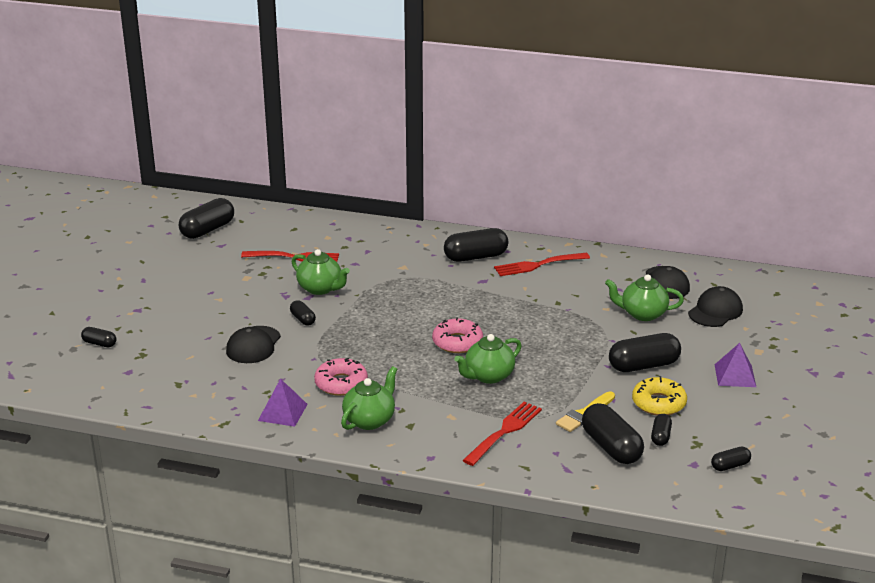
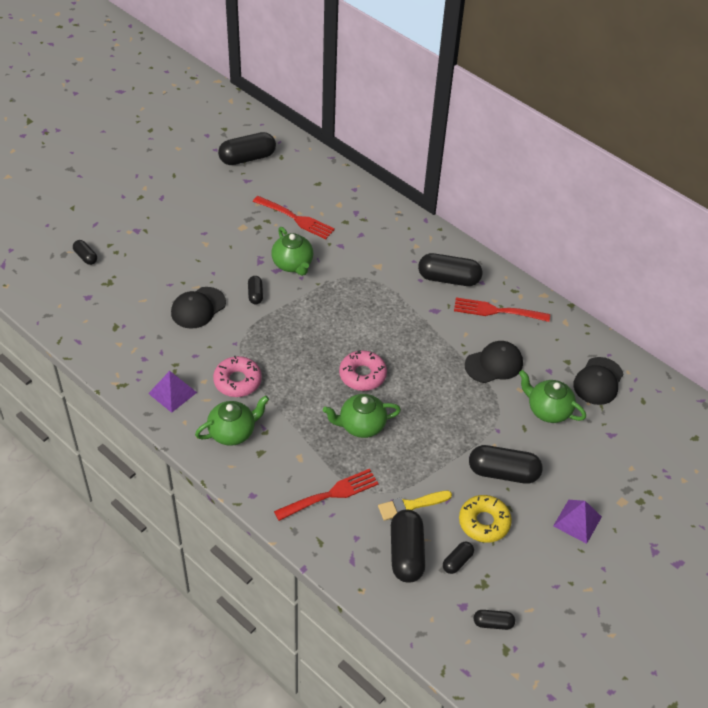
camera: 25 degrees right, 20 degrees up
black cap [688,286,743,327] -> black cap moved to [465,341,523,383]

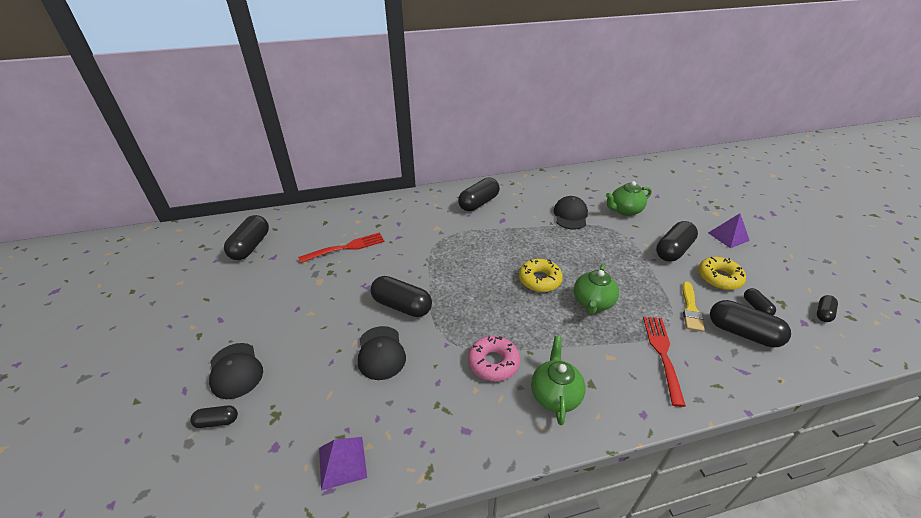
camera: 55 degrees left, 10 degrees down
purple pyramid [148,371,197,413] -> purple pyramid moved to [319,437,367,491]
black capsule [248,276,263,304] -> black capsule [370,276,432,317], size x1.93
green teapot [271,227,313,276] -> none
pink donut [339,350,387,391] -> yellow donut [519,259,563,292]
red fork [454,297,550,322] -> none
black cap [574,357,623,405] -> black cap moved to [209,343,263,399]

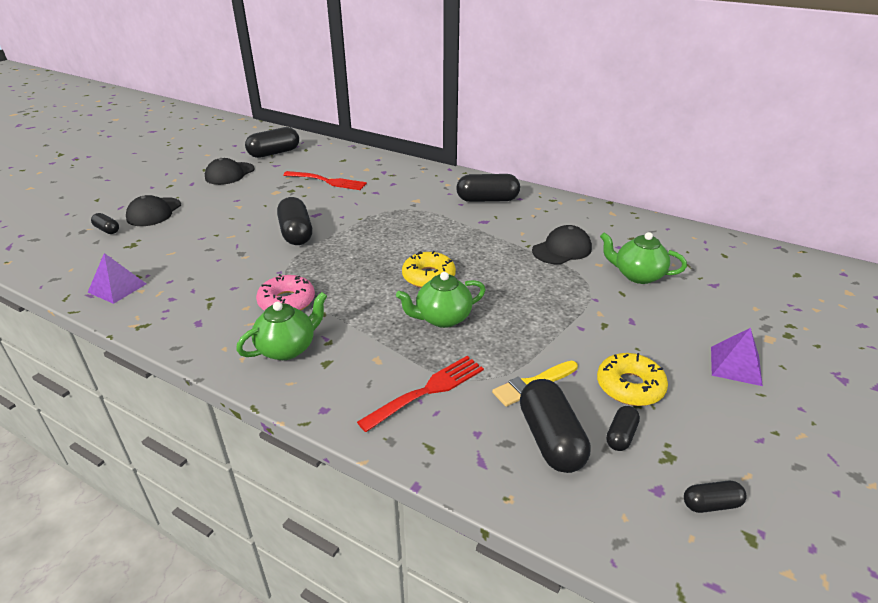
camera: 45 degrees right, 5 degrees down
black cap [358,326,406,380] -> black cap moved to [205,158,255,185]
black capsule [656,221,698,262] -> none

